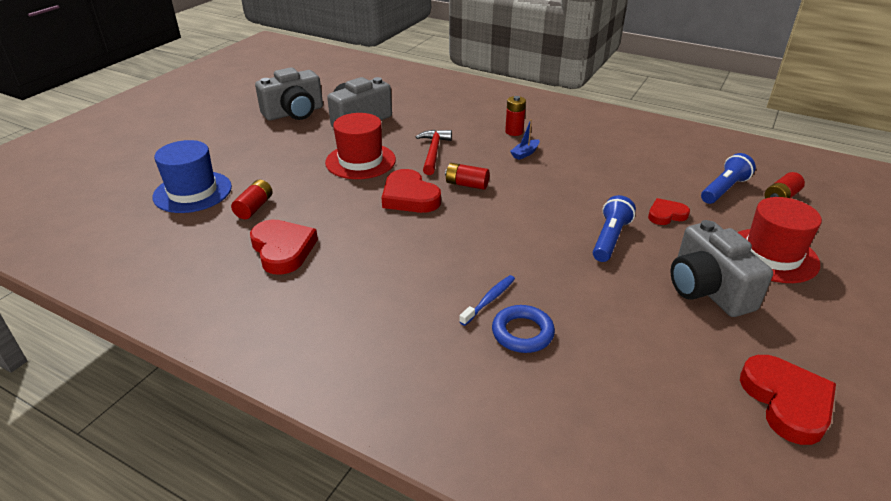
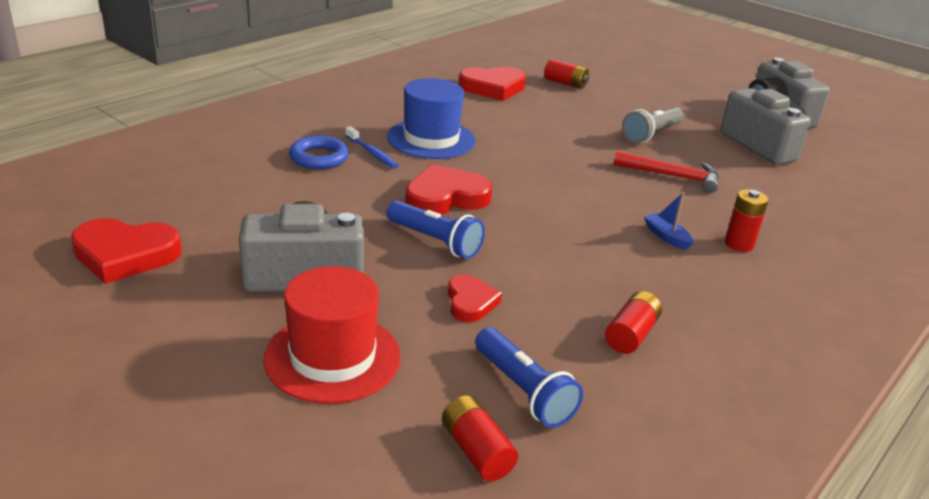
camera: 100 degrees right, 5 degrees down
blue hat [153,140,232,213] -> blue hat moved to [387,78,476,159]
red hat [325,113,396,179] -> grey flashlight [622,107,684,143]
red heart [382,169,441,213] -> red heart moved to [405,164,493,215]
red battery [445,163,490,190] -> red battery moved to [605,291,662,354]

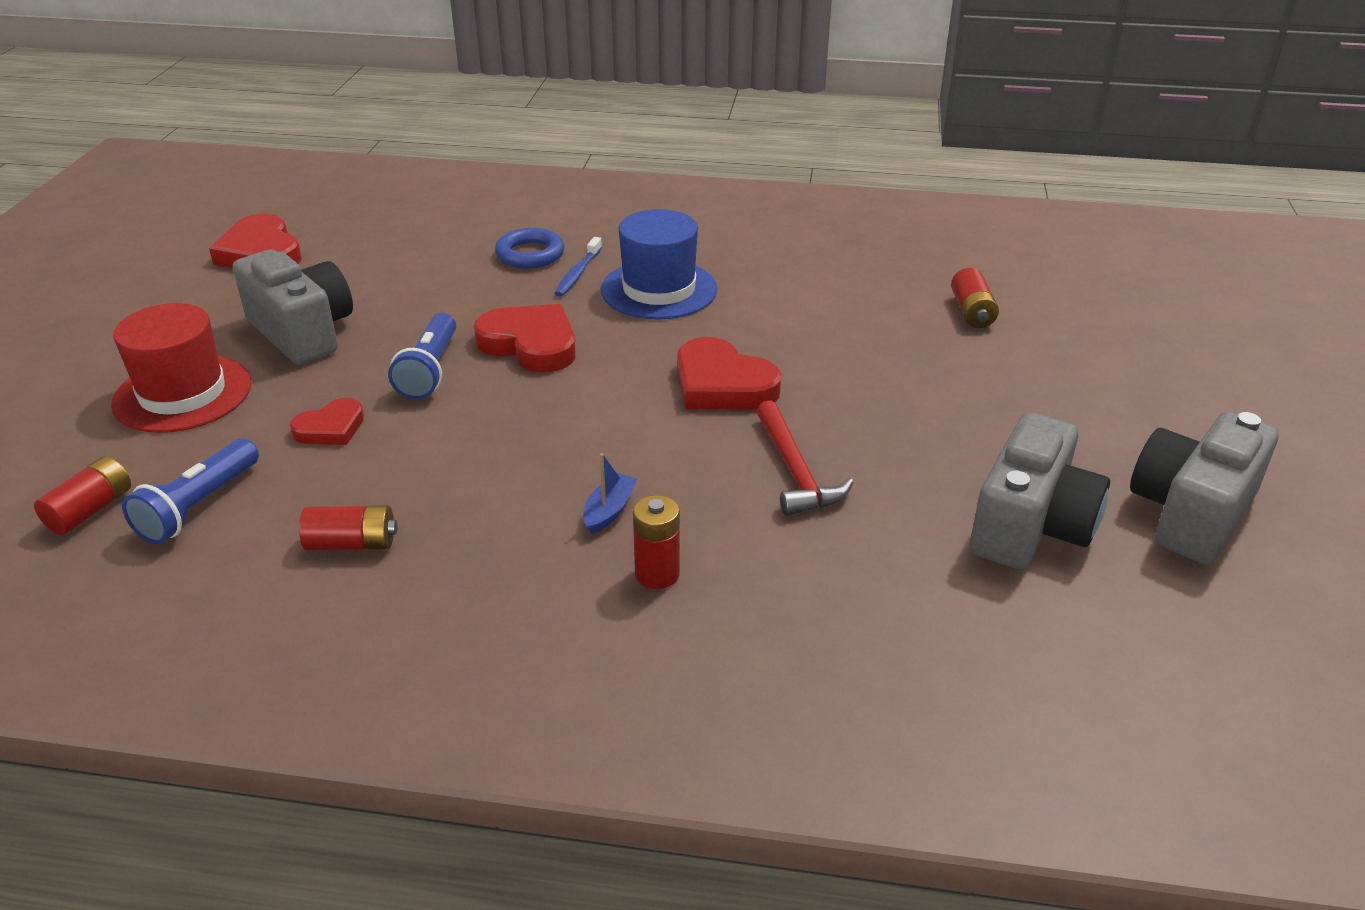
camera: 60 degrees right, 5 degrees up
red heart [459,67,526,101] -> red heart moved to [677,337,781,410]
grey flashlight [622,107,684,143] -> none

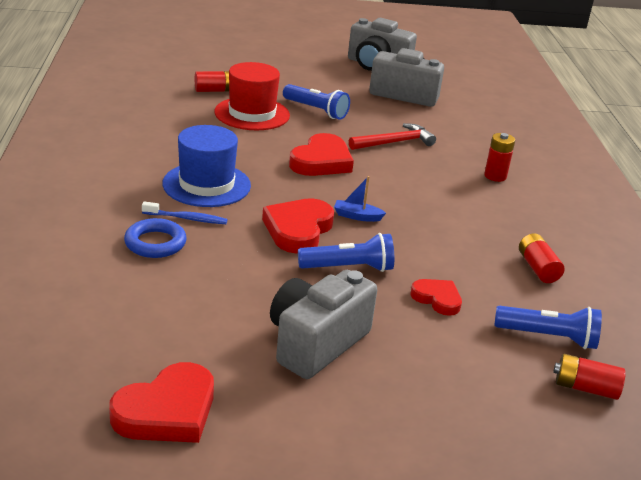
camera: 105 degrees left, 5 degrees down
red hat [111,303,251,433] -> red hat moved to [215,62,290,130]
blue boat [583,453,637,535] -> blue boat moved to [334,176,386,222]
none -> blue flashlight [283,84,350,120]

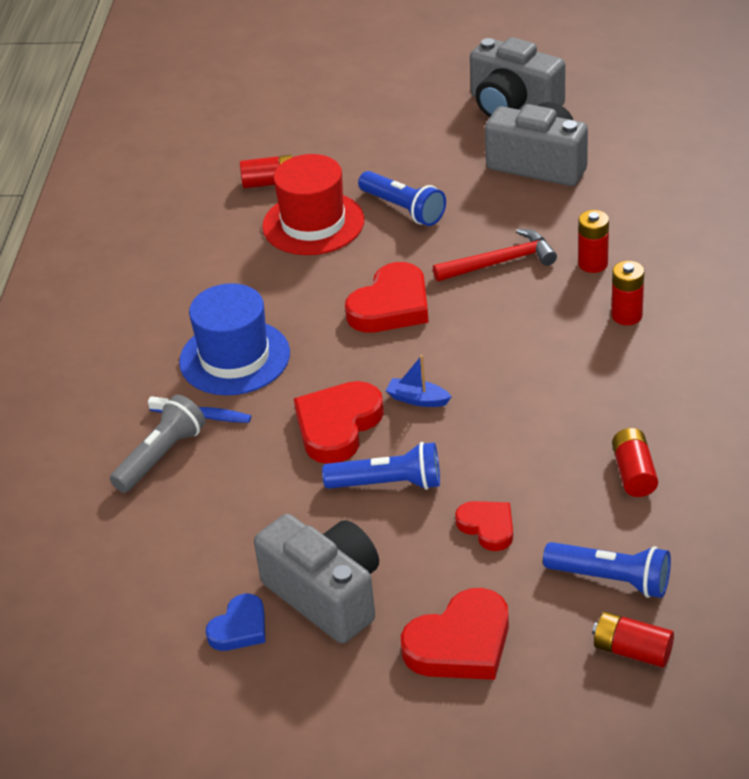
camera: 15 degrees right, 10 degrees up
red heart [109,362,214,443] -> red heart moved to [401,588,509,680]
blue ring [124,218,187,258] -> grey flashlight [110,395,206,493]
grey camera [270,270,377,379] -> grey camera turned 90 degrees clockwise [254,514,379,643]
none -> blue heart [206,594,265,651]
none -> red battery [578,210,609,273]

